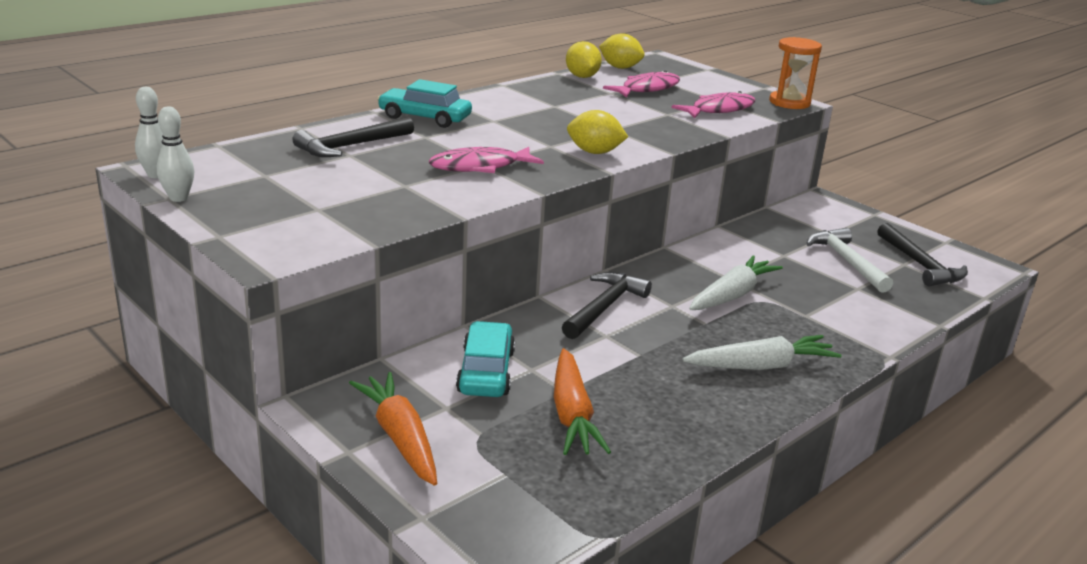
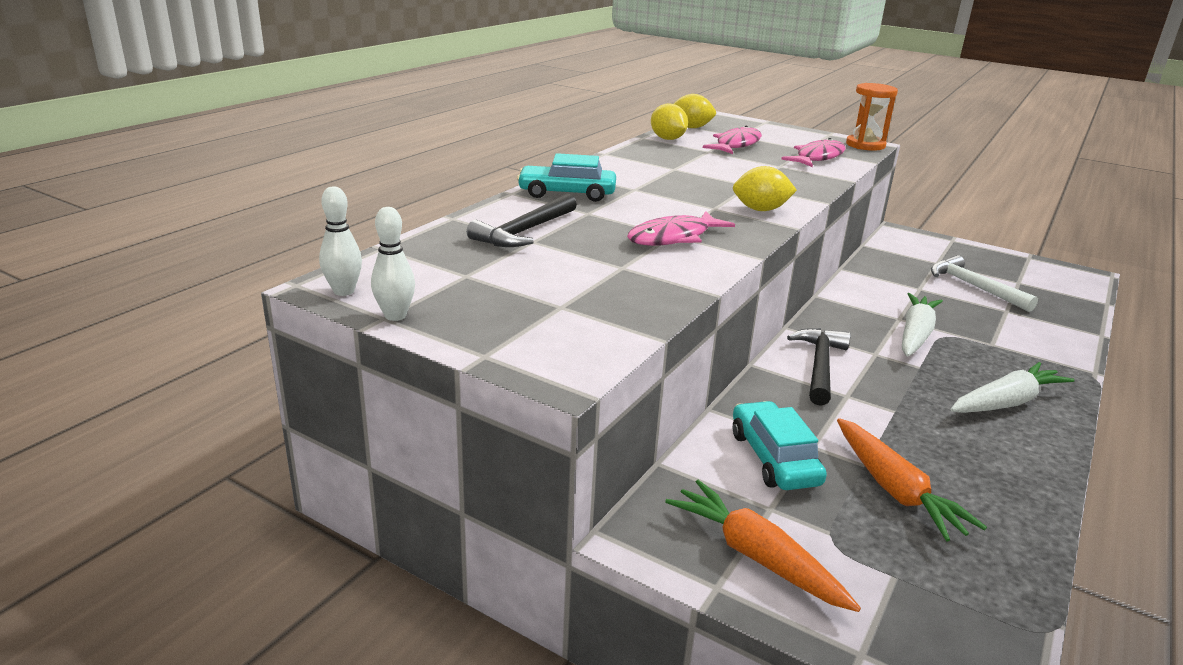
camera: 15 degrees left, 0 degrees up
black hammer [877,223,968,287] -> none

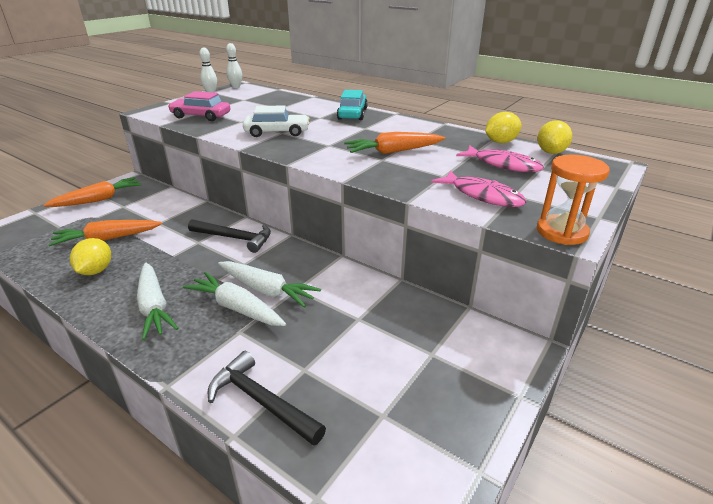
camera: 95 degrees right, 5 degrees up
black hammer [467,194,577,247] -> black hammer moved to [208,351,326,446]
pink fish [627,211,735,246] -> white car [243,105,310,137]
yellow lemon [733,166,797,211] -> yellow lemon moved to [70,238,111,275]
turquoise car [733,401,827,490] -> none
white hammer [931,255,1038,312] -> none
none -> pink car [168,91,230,121]
none -> white carrot [183,272,286,326]
none -> orange carrot [344,132,445,154]

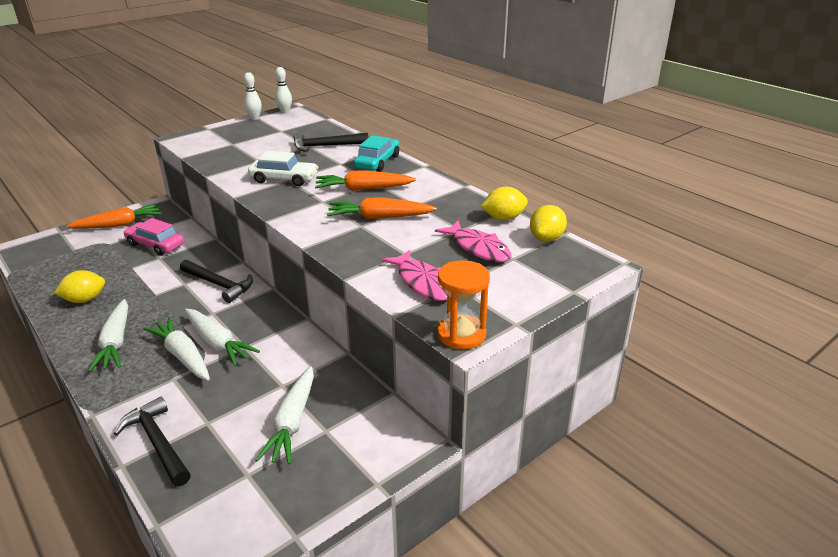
camera: 15 degrees right, 0 degrees up
orange carrot [48,220,162,246] -> orange carrot moved to [315,170,416,191]
yellow lemon [70,238,111,275] -> yellow lemon turned 45 degrees clockwise [54,270,105,303]
pink car [168,91,230,121] -> pink car moved to [124,218,184,256]
none -> white carrot [256,366,314,464]
none -> black hammer [293,133,368,152]

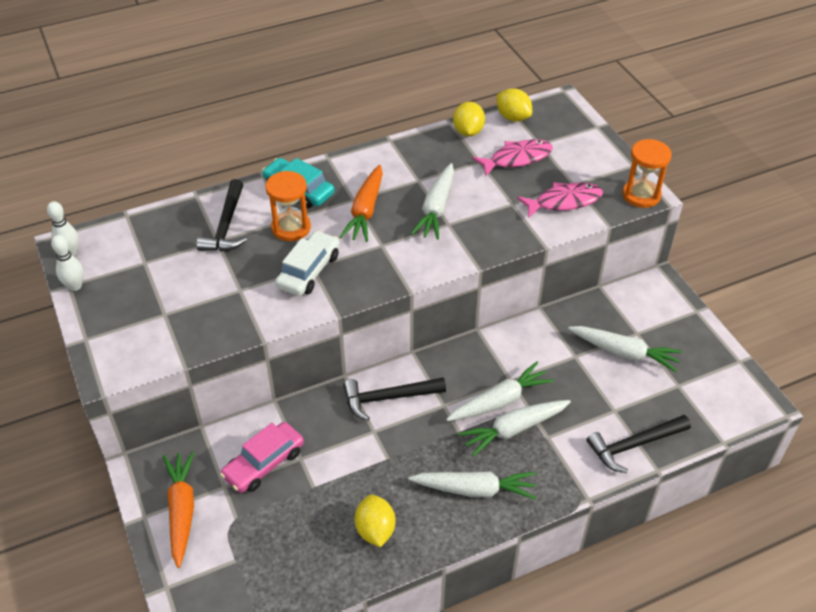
camera: 75 degrees left, 15 degrees up
black hammer [180,260,253,303] -> black hammer turned 150 degrees counterclockwise [343,377,446,421]
orange carrot [327,198,437,219] -> white carrot [411,163,454,240]
none -> orange hourglass [265,171,311,241]

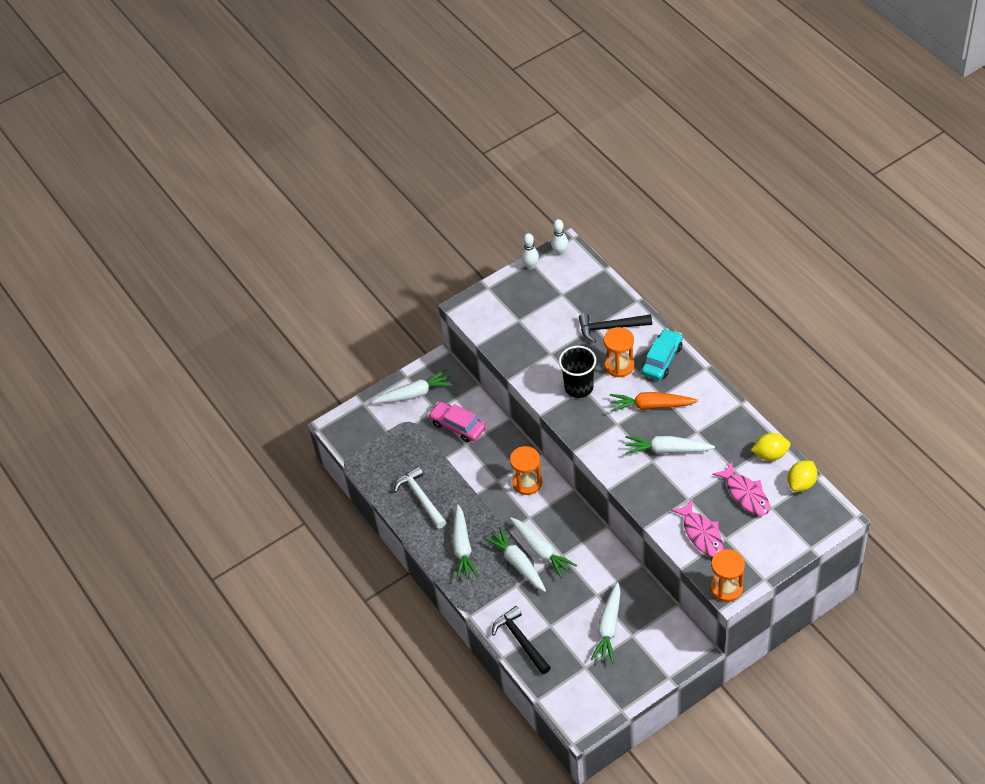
camera: 85 degrees right, 5 degrees up
orange carrot [163,451,194,568] -> white carrot [372,369,453,403]
white car [275,230,340,296] -> black cup [559,346,596,398]
black hammer [343,377,446,421] -> orange hourglass [510,446,542,495]
yellow lemon [355,495,395,547] -> white hammer [394,466,446,529]

